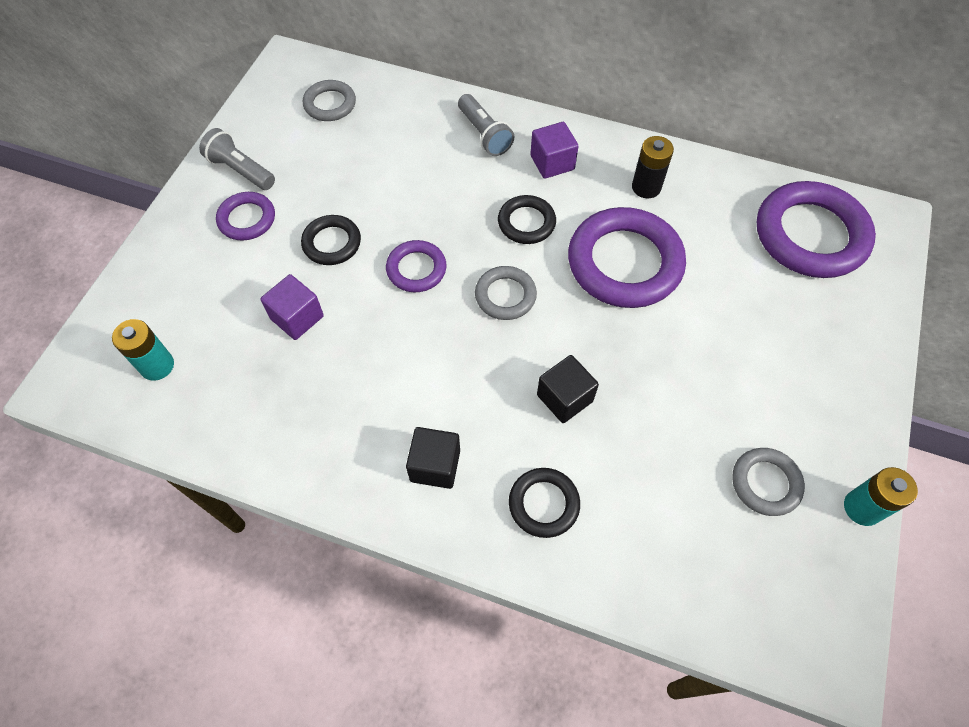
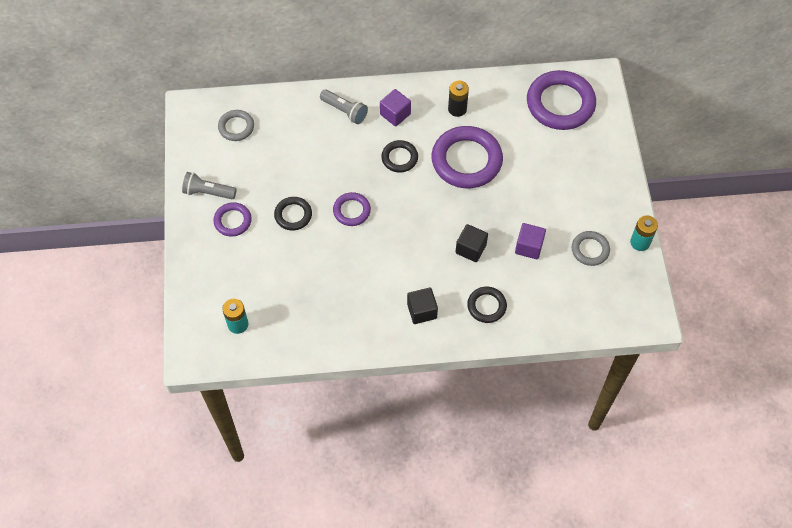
camera: 25 degrees left, 0 degrees up
purple cube [261,274,324,340] -> purple cube moved to [515,223,546,259]
grey ring [475,266,537,320] -> none

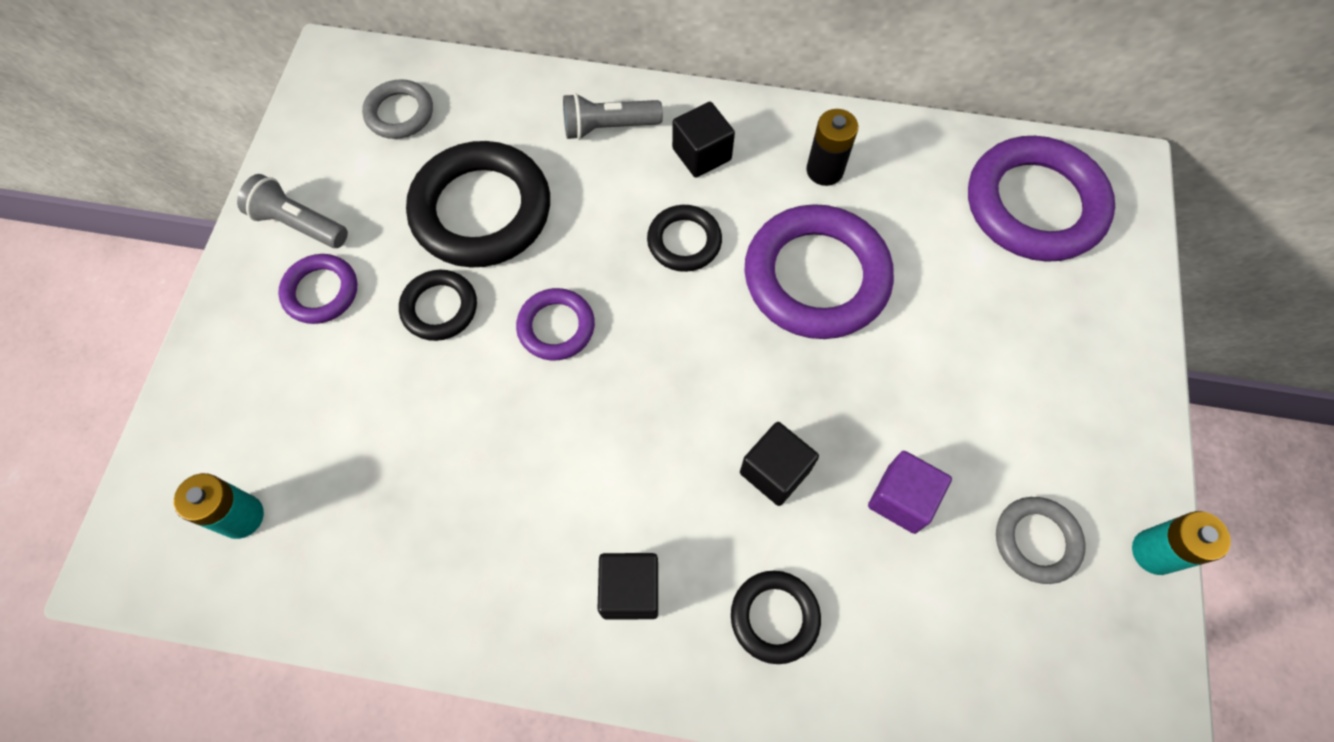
camera: 15 degrees right, 5 degrees up
grey flashlight [320,89,368,124] -> grey flashlight turned 120 degrees clockwise [563,93,663,140]
purple cube [380,89,411,127] -> black cube [672,102,735,178]
none -> black ring [406,141,550,268]

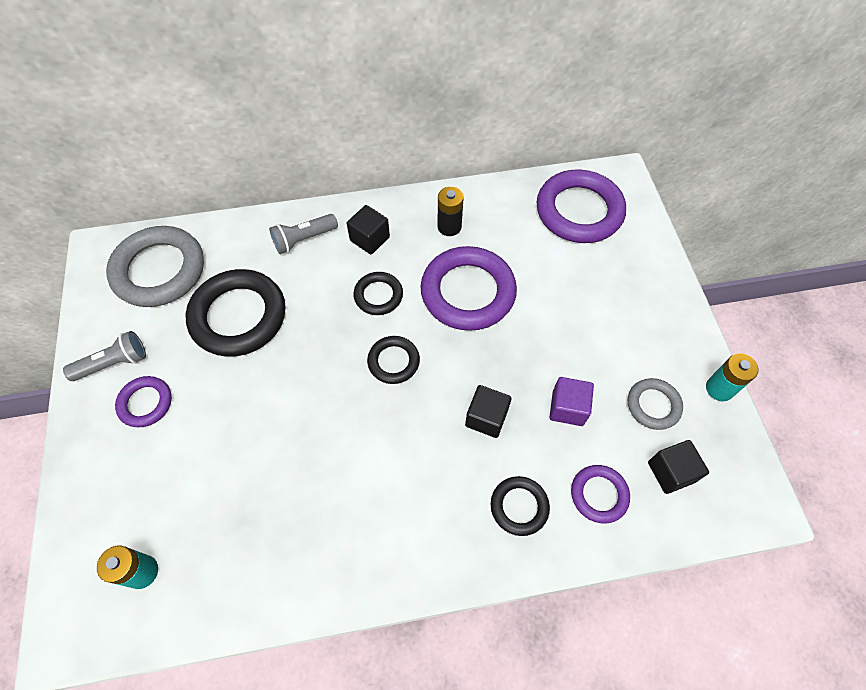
camera: 20 degrees left, 5 degrees down
grey flashlight [237,174,348,248] -> grey flashlight turned 150 degrees clockwise [63,331,146,381]
grey ring [362,79,433,139] -> grey ring [106,226,204,307], size x1.93
black ring [399,270,477,341] -> black ring moved to [367,336,420,384]
purple ring [516,288,595,361] -> purple ring moved to [571,465,630,523]
black cube [598,553,658,619] -> black cube moved to [648,440,709,494]

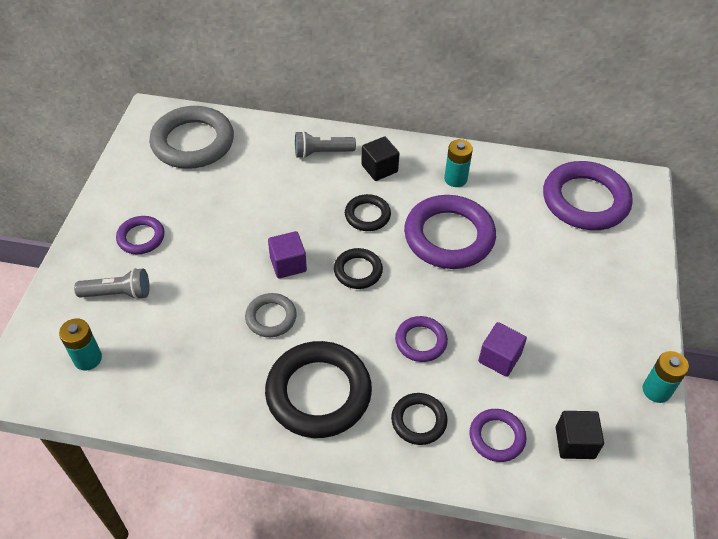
camera: 20 degrees right, 10 degrees down
grey flashlight [63,331,146,381] -> grey flashlight moved to [74,268,149,300]
black ring [186,269,285,357] -> black ring moved to [265,341,372,438]
black battery [438,187,464,236] -> turquoise battery [444,139,473,187]
black cube [465,385,512,438] -> purple ring [395,316,448,362]
grey ring [628,378,683,430] -> grey ring moved to [245,293,297,337]
none -> purple cube [268,231,307,279]

